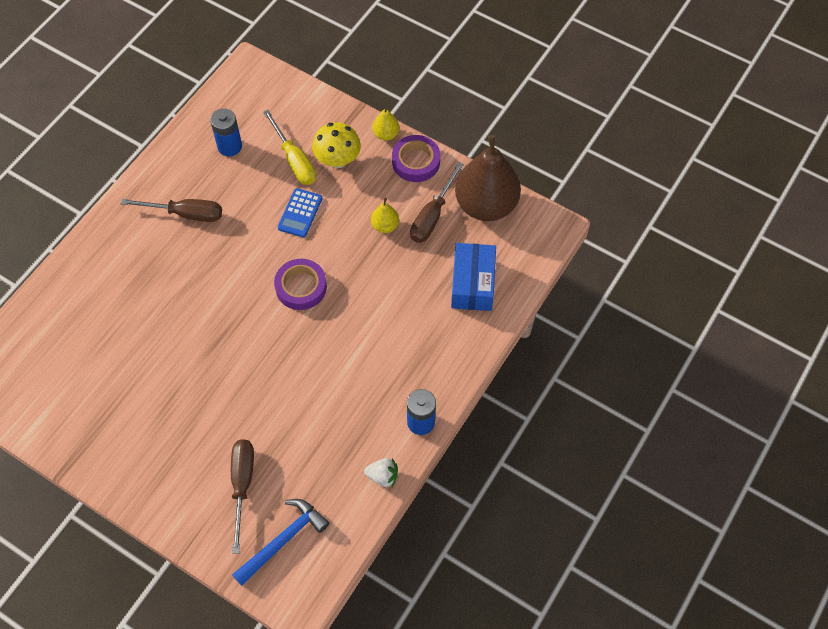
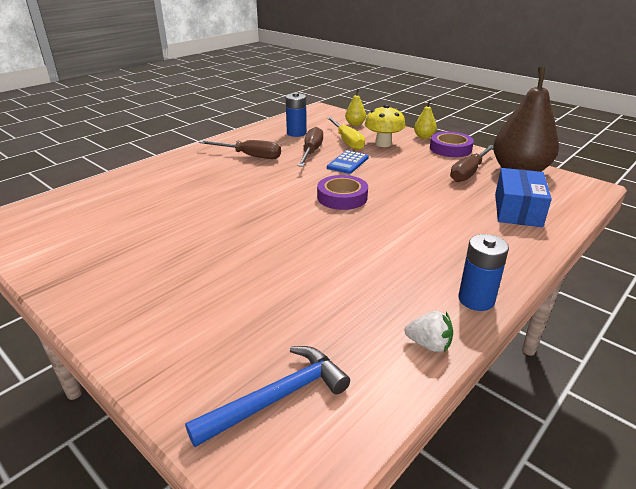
camera: 10 degrees right, 30 degrees down
brown screwdriver [231,439,254,554] -> brown screwdriver moved to [298,127,323,167]
yellow pear [371,198,399,233] -> yellow pear moved to [345,89,366,126]

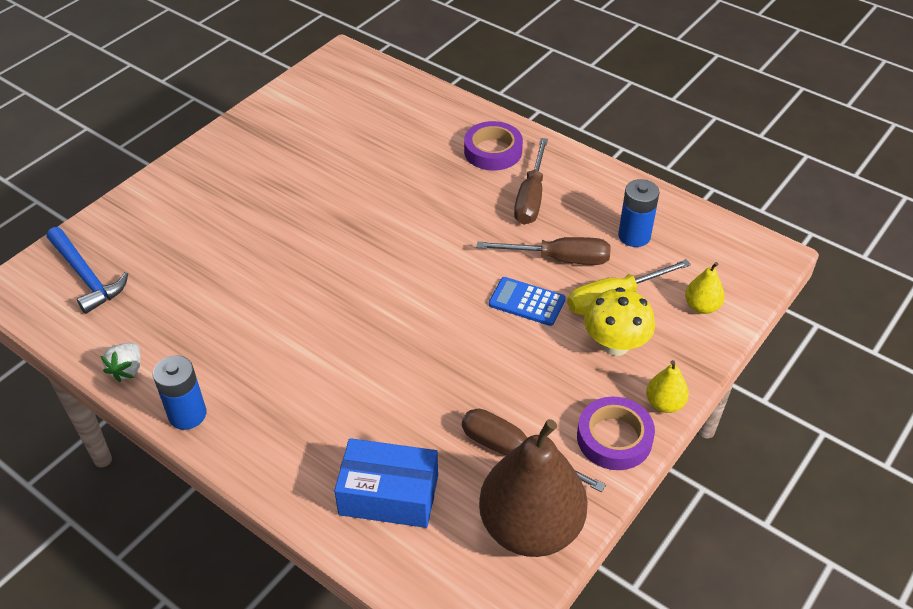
camera: 85 degrees right, 15 degrees up
purple tape [317,175,368,210] -> purple tape moved to [464,121,523,170]

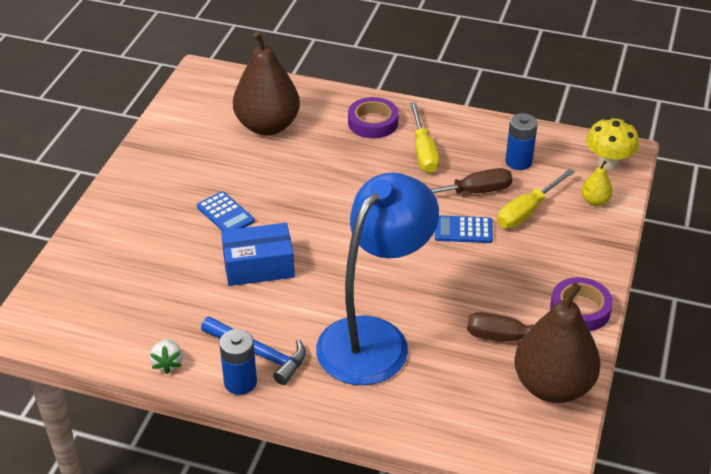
camera: 20 degrees left, 5 degrees down
blue hammer [47,227,128,314] -> blue hammer moved to [201,317,306,385]
blue box [334,438,438,528] -> blue box moved to [221,223,295,286]
brown screwdriver [514,138,548,225] -> yellow screwdriver [410,102,440,173]
yellow mushroom [584,287,655,356] -> yellow mushroom moved to [586,117,639,170]
yellow pear [646,360,689,413] -> none
none -> blue calculator [197,191,255,231]
none -> brown pear [233,31,300,135]
none -> blue lamp [316,173,439,385]

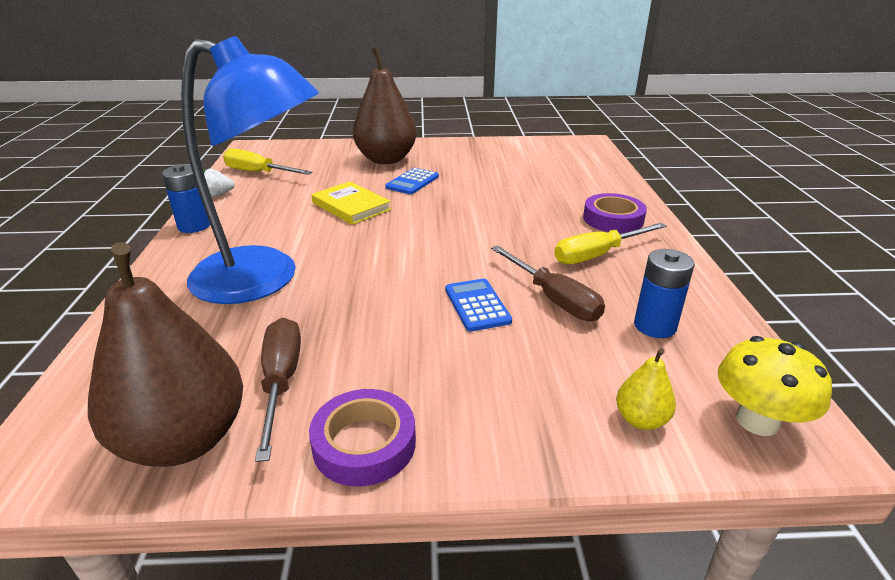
camera: 70 degrees right, 10 degrees down
blue hammer [201,317,306,385] -> none
blue box [221,223,295,286] -> yellow book [311,182,391,225]
brown pear [233,31,300,135] -> brown pear moved to [353,47,417,164]
yellow screwdriver [497,169,575,229] -> yellow screwdriver moved to [223,148,312,175]

